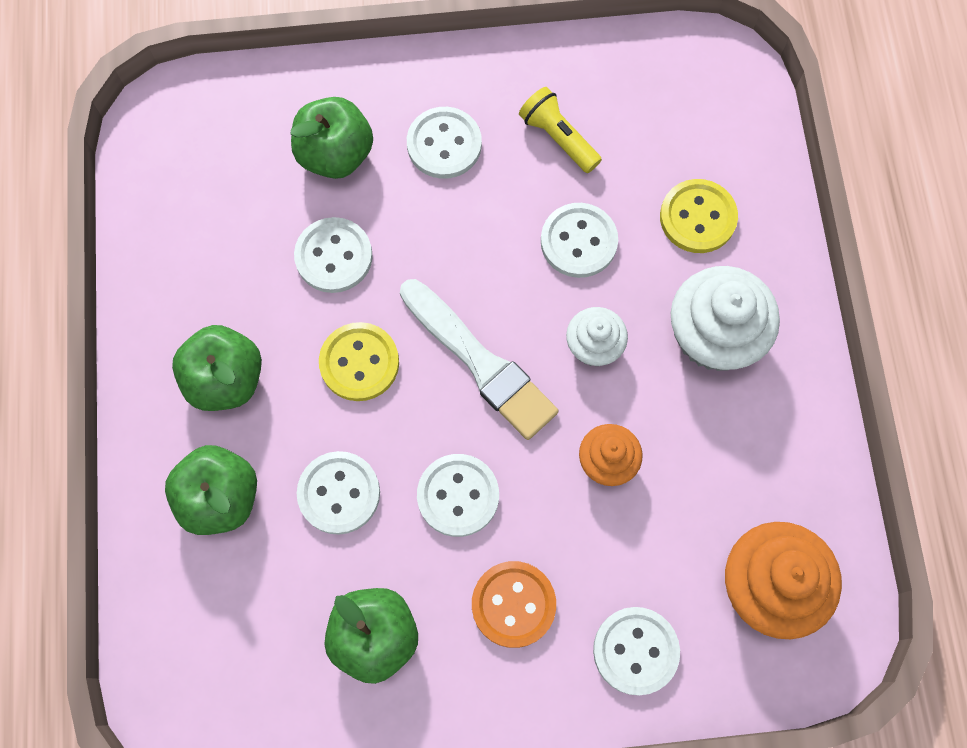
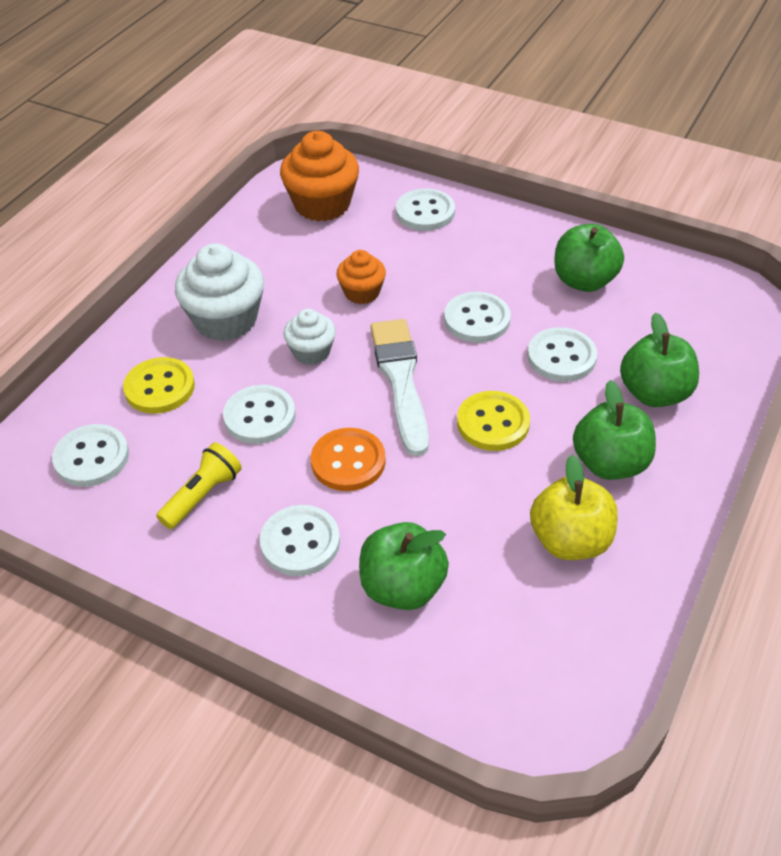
camera: 145 degrees left, 25 degrees down
white button [294,217,373,293] -> white button moved to [52,424,129,487]
orange button [472,561,556,648] -> orange button moved to [311,428,386,491]
yellow flashlight [519,87,602,173] -> yellow flashlight turned 135 degrees counterclockwise [156,442,242,529]
none -> yellow apple [530,455,618,560]

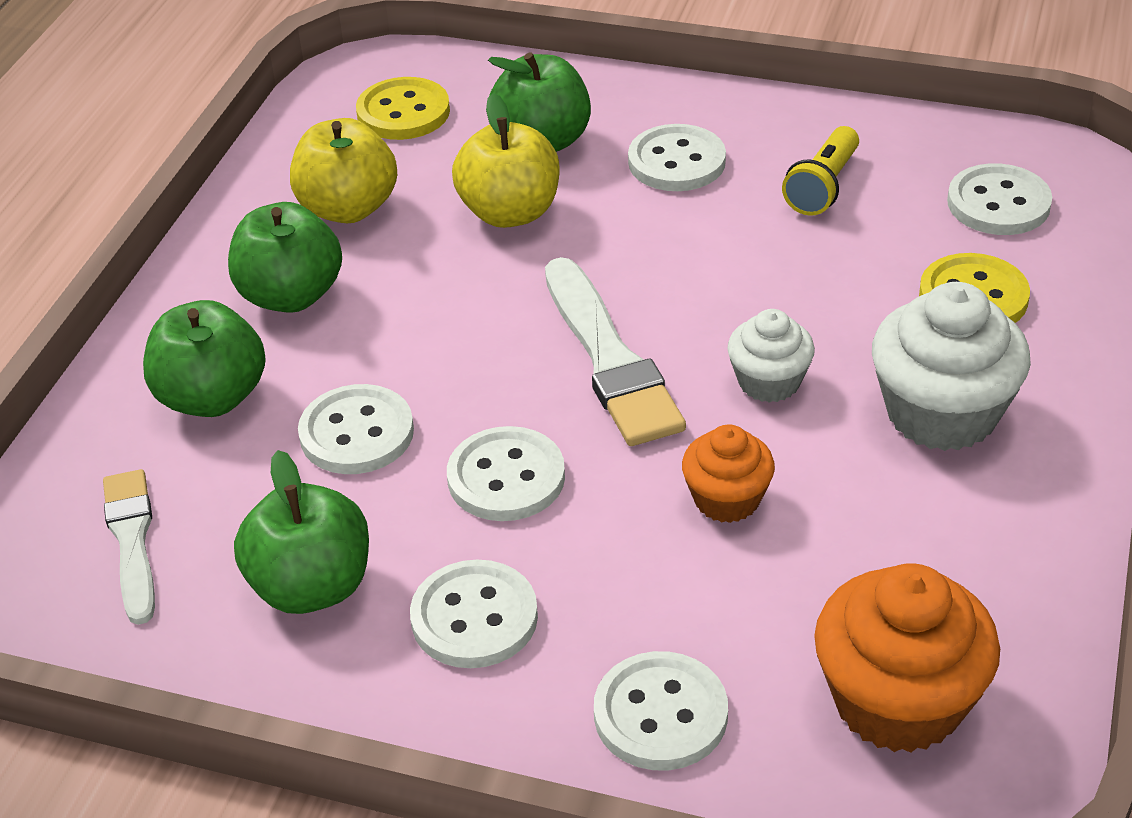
camera: 170 degrees right, 5 degrees down
white button [223,385,296,444] -> white button moved to [410,560,538,668]
orange button [311,428,386,491] -> none
yellow button [457,391,530,451] -> yellow button moved to [356,77,450,140]
none -> white brush [103,469,155,625]
none -> yellow apple [452,93,560,228]

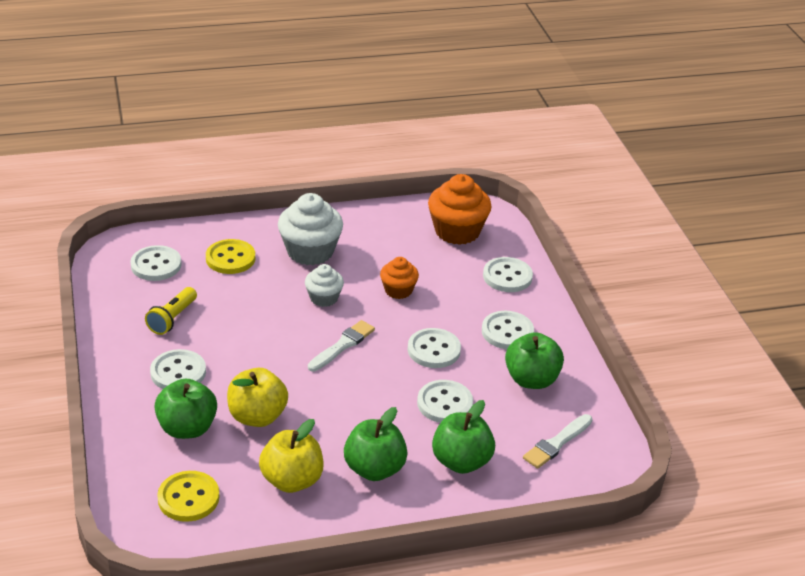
camera: 125 degrees left, 5 degrees down
white brush [545,257,686,446] -> white brush [308,320,375,372], size x0.64
yellow flashlight [782,126,859,216] -> yellow flashlight turned 120 degrees clockwise [145,287,197,335]

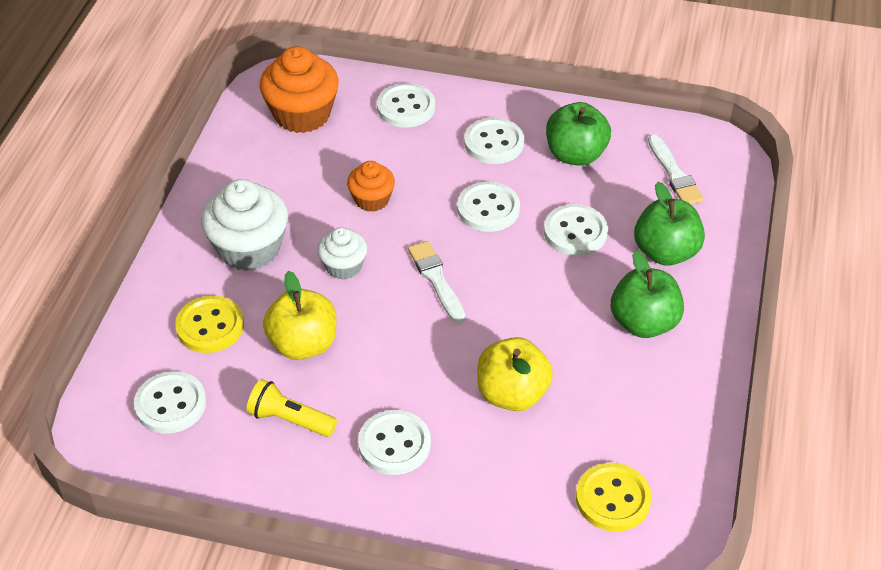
camera: 60 degrees left, 10 degrees up
yellow flashlight [145,287,197,335] -> yellow flashlight turned 150 degrees clockwise [246,379,337,437]
green apple [154,379,217,439] -> none
yellow apple [259,419,323,493] -> yellow apple moved to [263,271,336,360]

